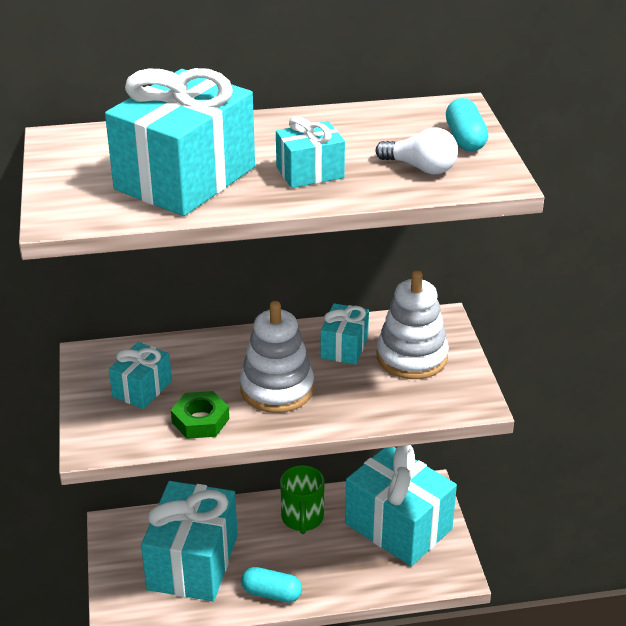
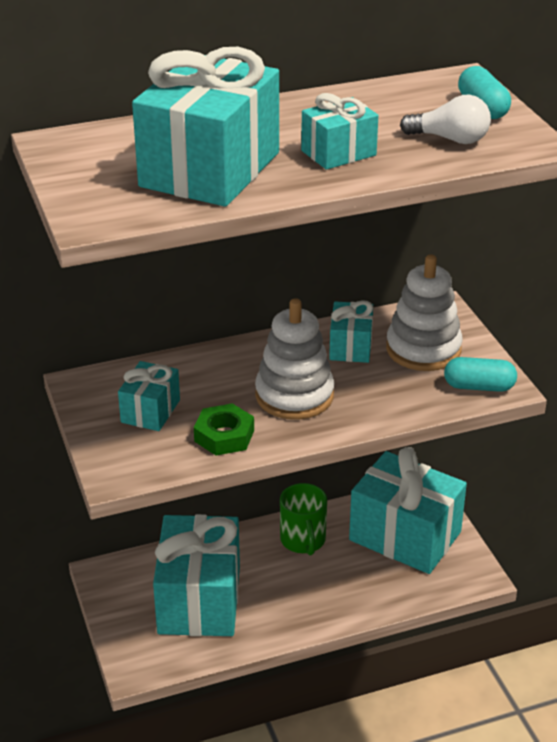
camera: 10 degrees left, 0 degrees up
turquoise capsule [241,567,302,603] -> turquoise capsule moved to [444,357,517,392]

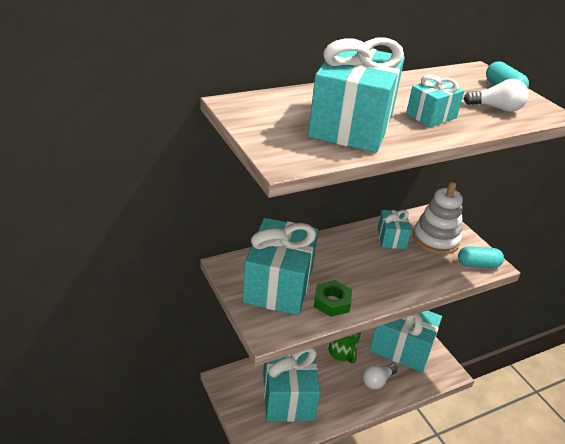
camera: 10 degrees left, 0 degrees up
turquoise gift [118,361,180,431] -> turquoise gift [243,218,318,315], size x2.01
white stacking toy [255,298,334,420] -> none
none -> white light bulb [363,364,398,389]

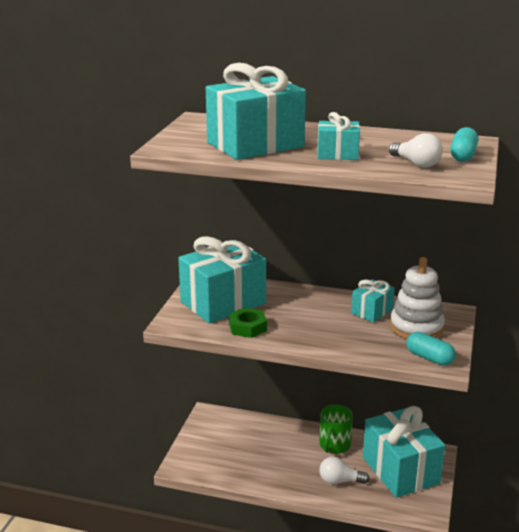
camera: 45 degrees right, 10 degrees down
turquoise gift [263,347,320,422] -> none

